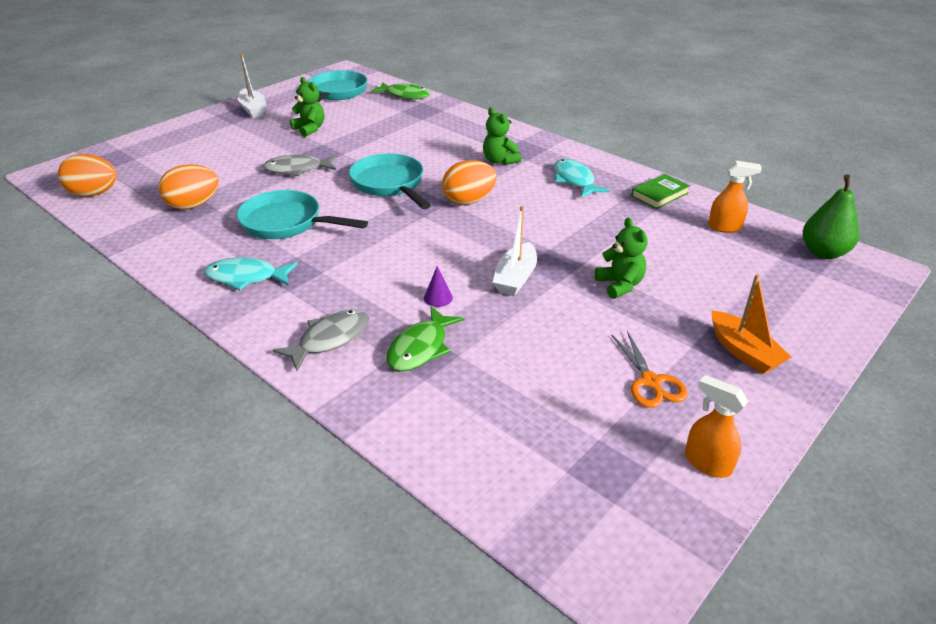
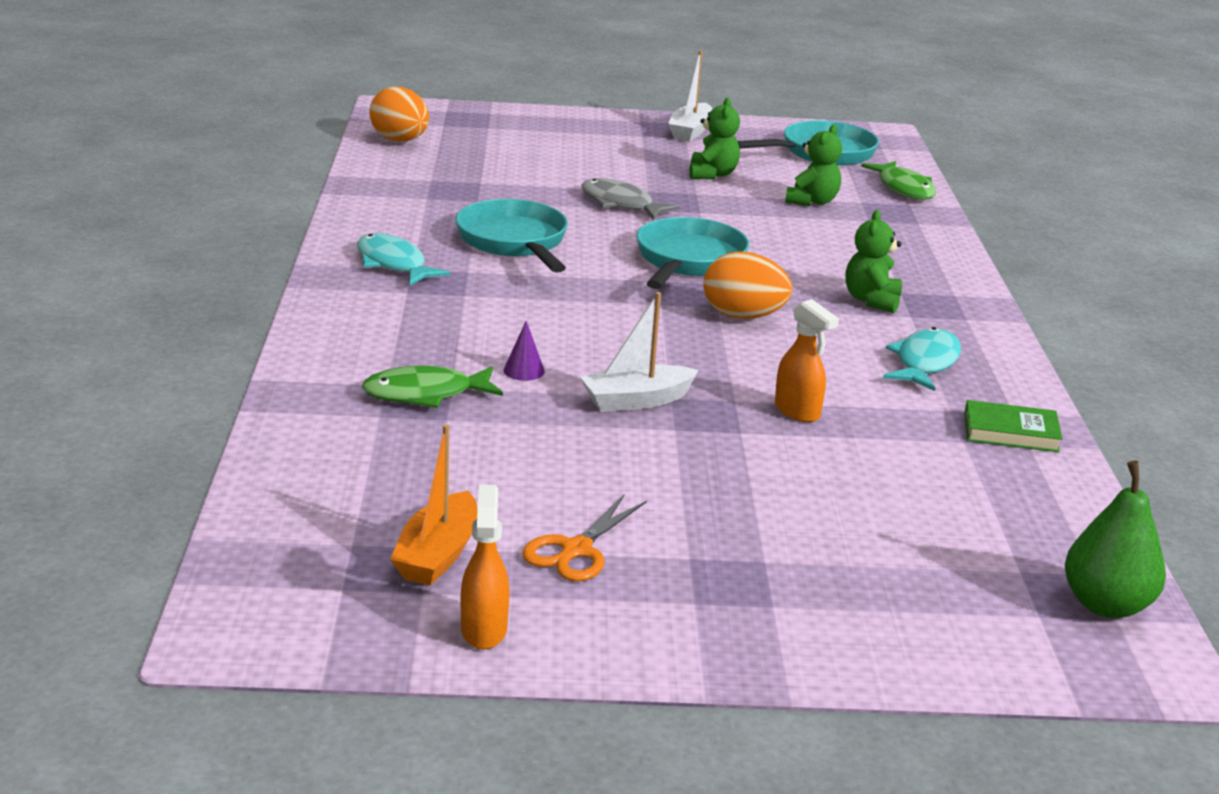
camera: 45 degrees right, 10 degrees down
orange egg [158,164,219,210] -> none
grey fish [273,310,369,371] -> none
green teddy bear [595,218,648,299] -> green teddy bear moved to [785,124,842,206]
orange spray bottle [708,160,762,233] -> orange spray bottle moved to [775,299,839,422]
orange boat [712,274,791,374] -> orange boat moved to [390,424,477,586]

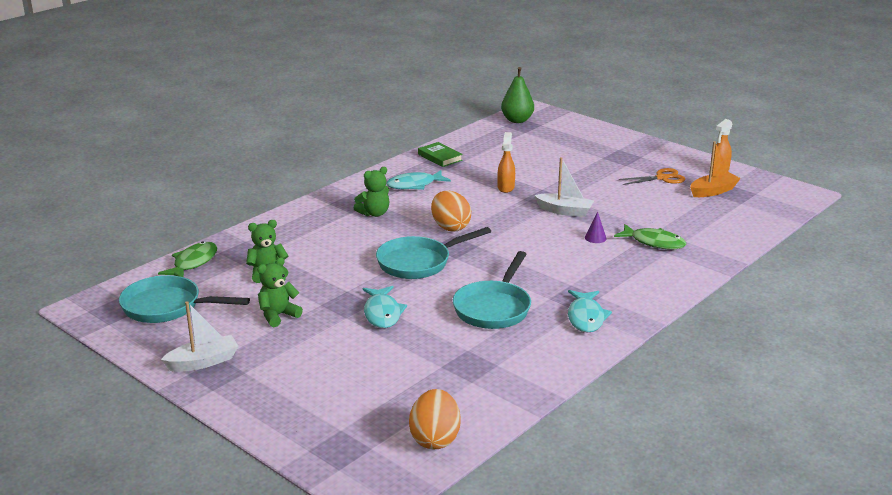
camera: 135 degrees left, 0 degrees up
grey fish [581,178,680,220] -> turquoise fish [363,286,407,328]

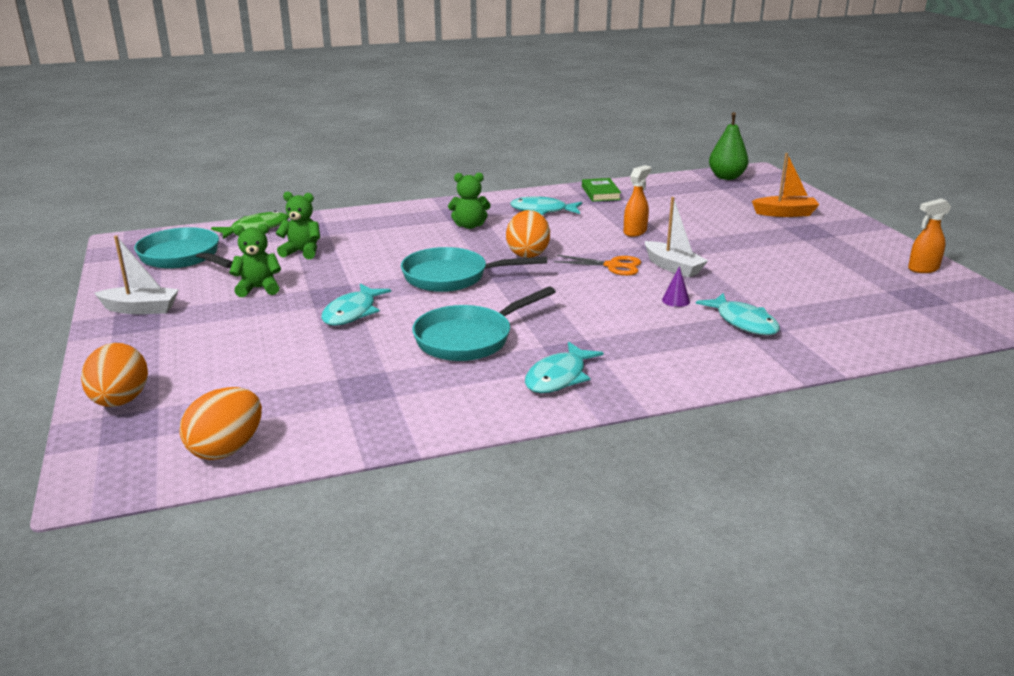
camera: 30 degrees right, 0 degrees up
green fish [614,224,686,249] -> turquoise fish [696,293,780,335]
orange scissors [619,168,685,185] -> orange scissors moved to [554,255,641,276]
orange boat [690,141,741,197] -> orange boat moved to [752,153,820,217]
none -> orange egg [81,343,148,407]

